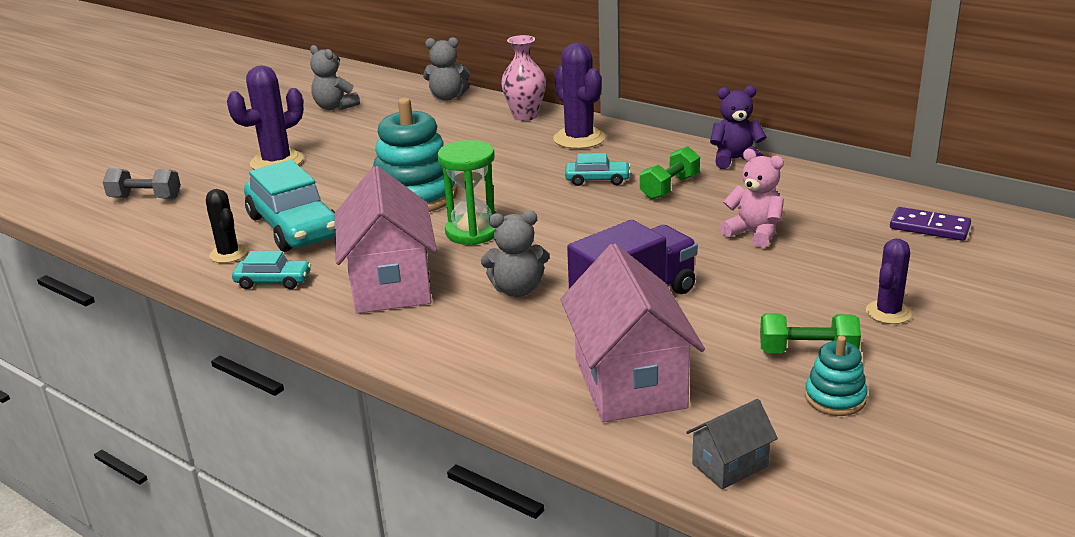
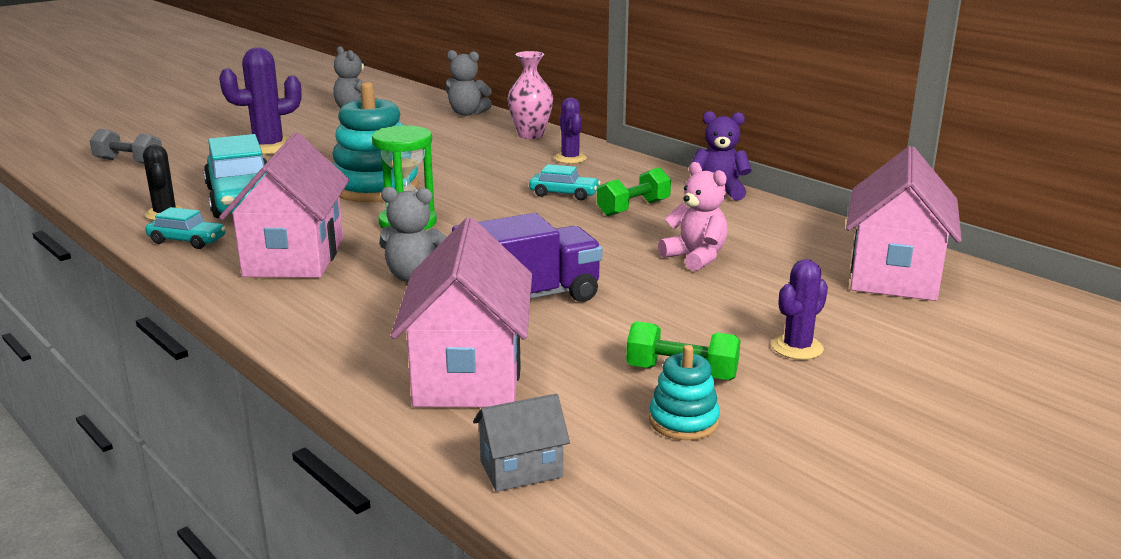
camera: 10 degrees right, 5 degrees down
purple cactus [553,43,605,149] -> purple cactus [554,98,587,164], size x0.60
purple domino [890,207,971,241] -> pink house [846,146,962,301]

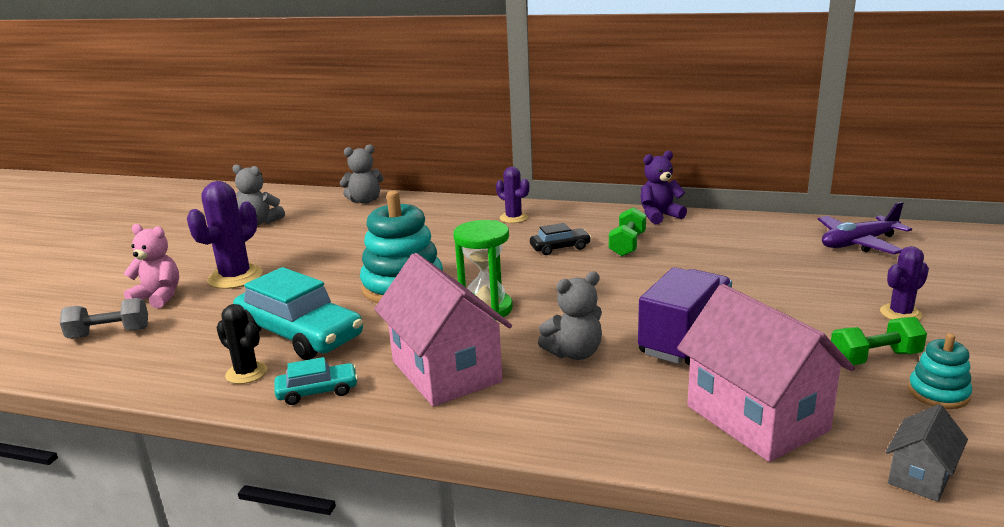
camera: 30 degrees left, 0 degrees up
pink vase [508,51,553,139] -> none
turquoise car [529,164,600,200] -> black car [530,223,591,255]
pink teddy bear [658,162,728,271] -> pink teddy bear moved to [124,224,179,308]
purple cactus [772,259,828,360] -> purple cactus turned 45 degrees clockwise [880,246,929,320]
pink house [846,146,962,301] -> purple plane [818,202,912,254]

